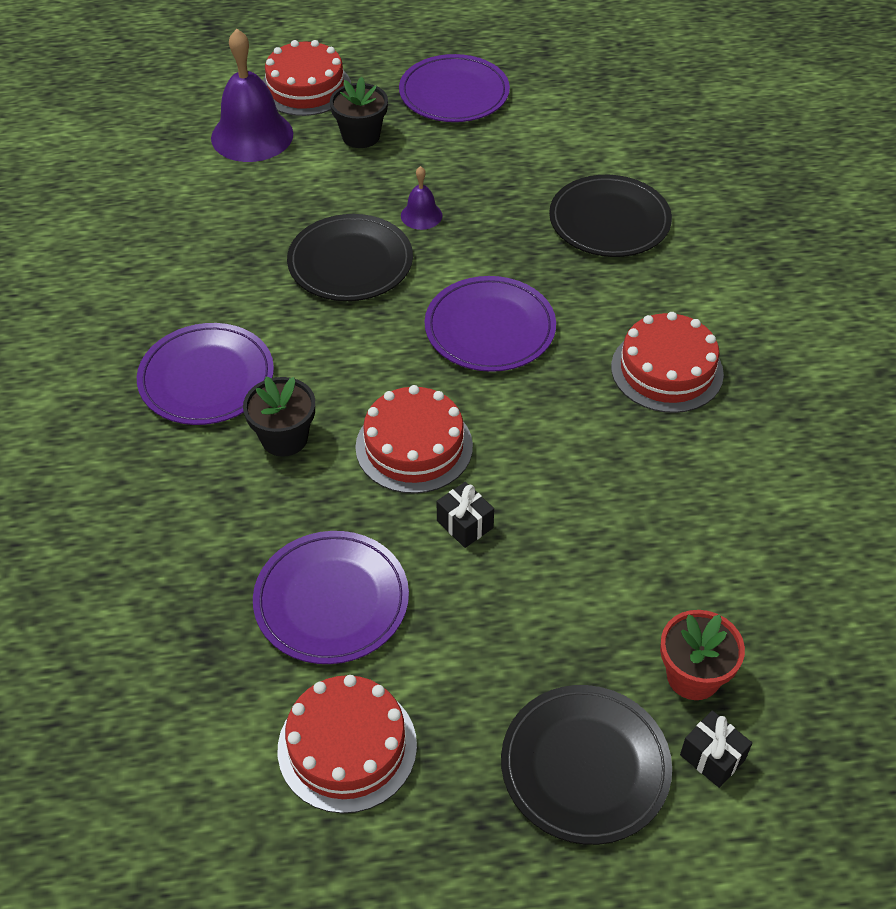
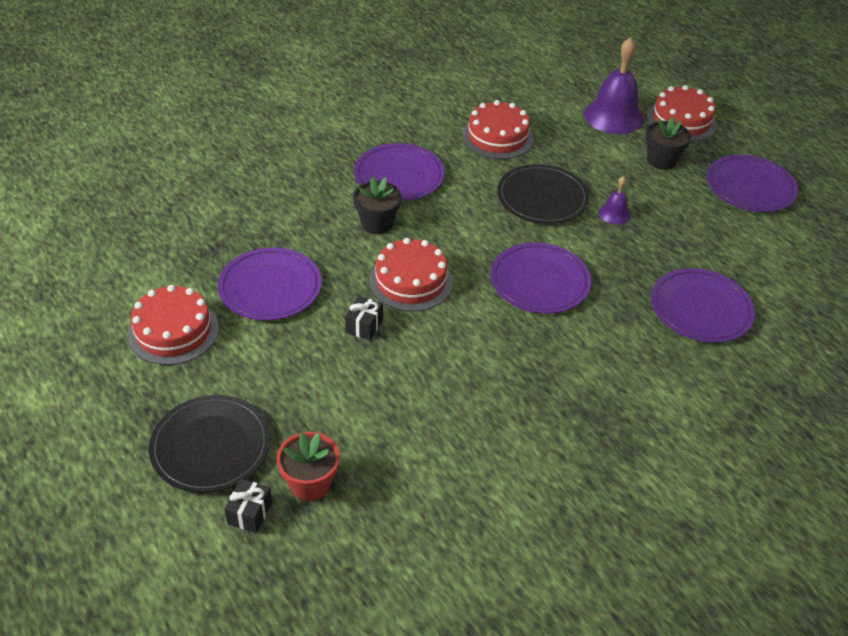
camera: 60 degrees right, 5 degrees down
black plate [549,175,672,257] -> purple plate [651,268,755,343]
red cake [611,312,724,413] -> red cake moved to [462,100,534,159]

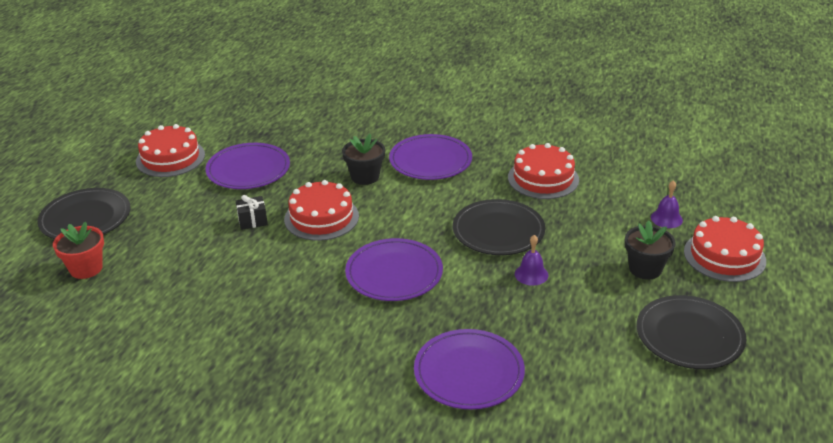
camera: 55 degrees right, 10 degrees down
black gift [225,479,272,533] -> none
purple bell [584,37,644,134] -> purple bell [651,180,683,228], size x0.48
purple plate [707,155,798,212] -> black plate [637,295,746,369]

